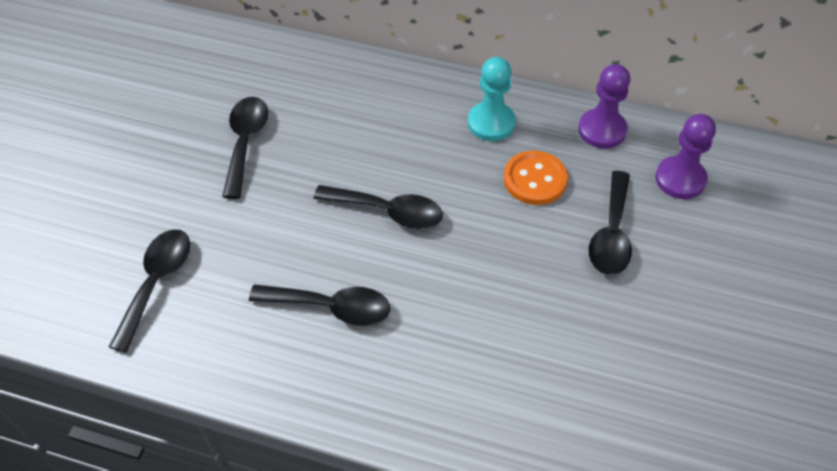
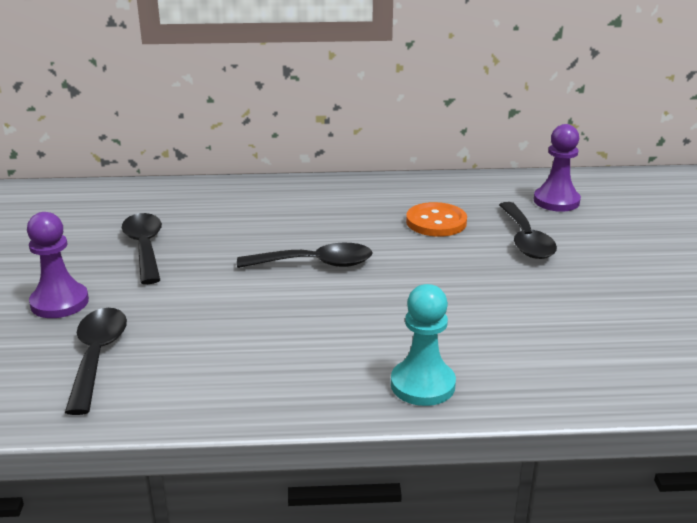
camera: 20 degrees left, 25 degrees down
black spoon [249,285,390,326] -> none
turquoise pawn [468,57,516,141] -> turquoise pawn moved to [391,284,456,406]
purple pawn [578,64,630,149] -> purple pawn moved to [27,212,89,318]

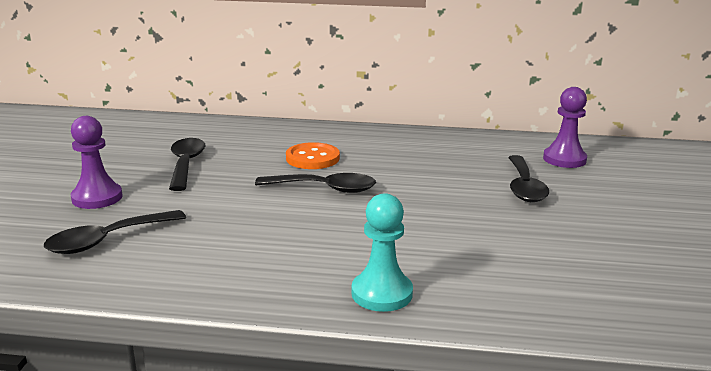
camera: 10 degrees right, 5 degrees down
black spoon [65,308,127,415] -> black spoon turned 135 degrees counterclockwise [44,210,186,254]
orange button [406,202,467,237] -> orange button moved to [286,142,340,169]

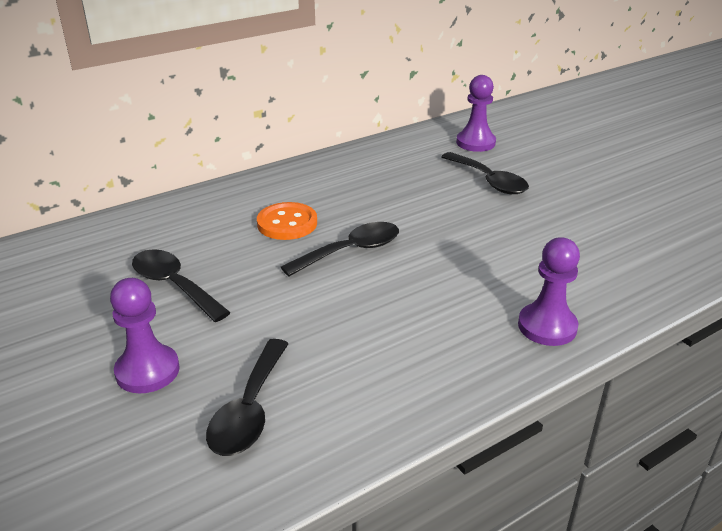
camera: 40 degrees left, 10 degrees up
turquoise pawn [351,193,413,312] -> purple pawn [518,237,580,346]

